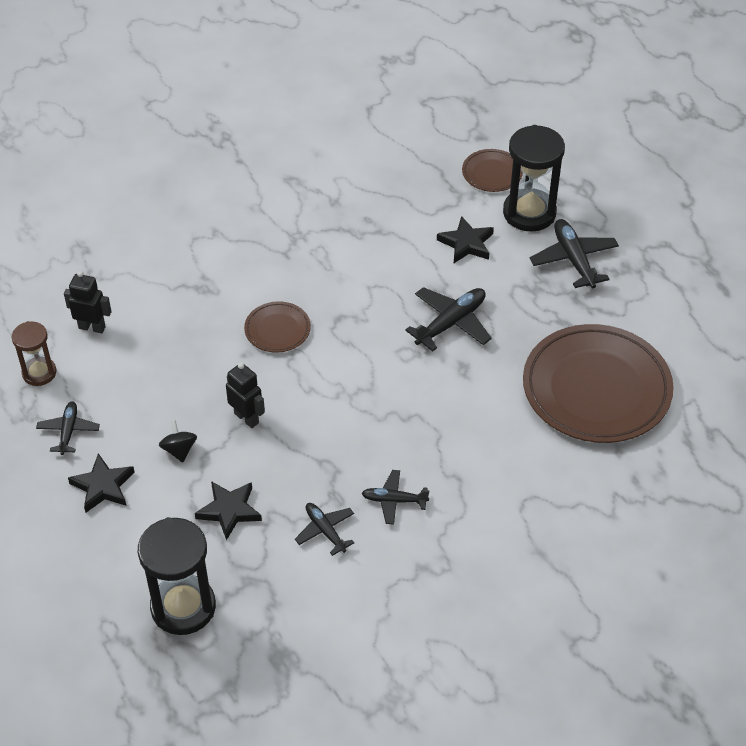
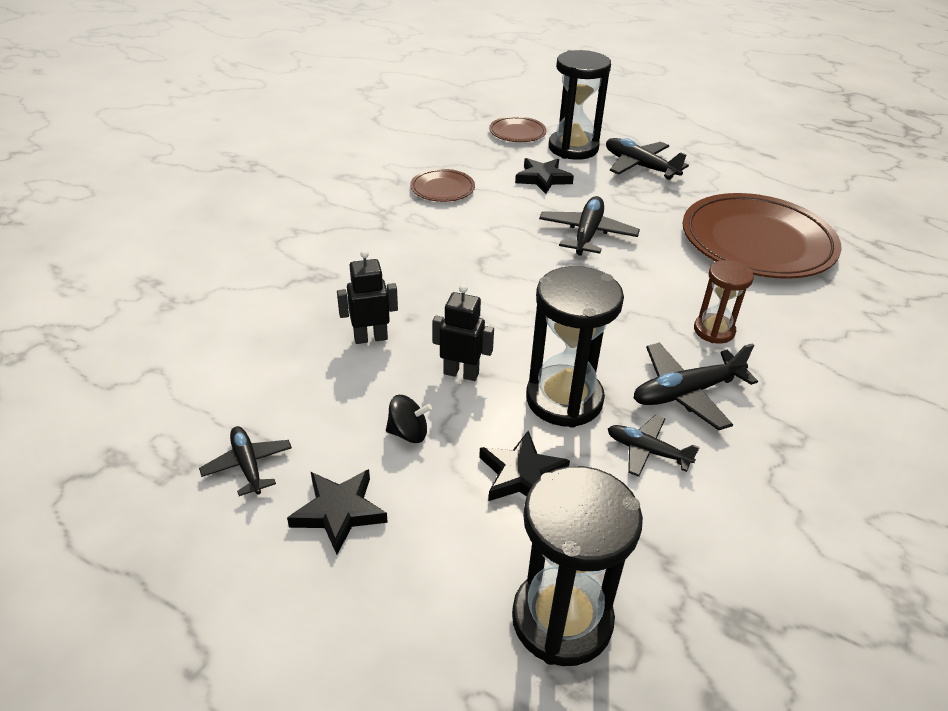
camera: 30 degrees left, 10 degrees down
brown hourglass [12,321,56,386] -> brown hourglass moved to [694,260,754,343]
black robot [64,271,112,333] -> black robot moved to [337,250,398,344]
black spinning top [159,420,197,462] -> black spinning top turned 135 degrees clockwise [386,395,432,443]
brown plate [244,301,311,353] -> brown plate moved to [410,169,475,202]
black plane [362,470,430,525] -> black plane [634,343,758,430], size x1.59
none -> black hourglass [526,266,624,428]

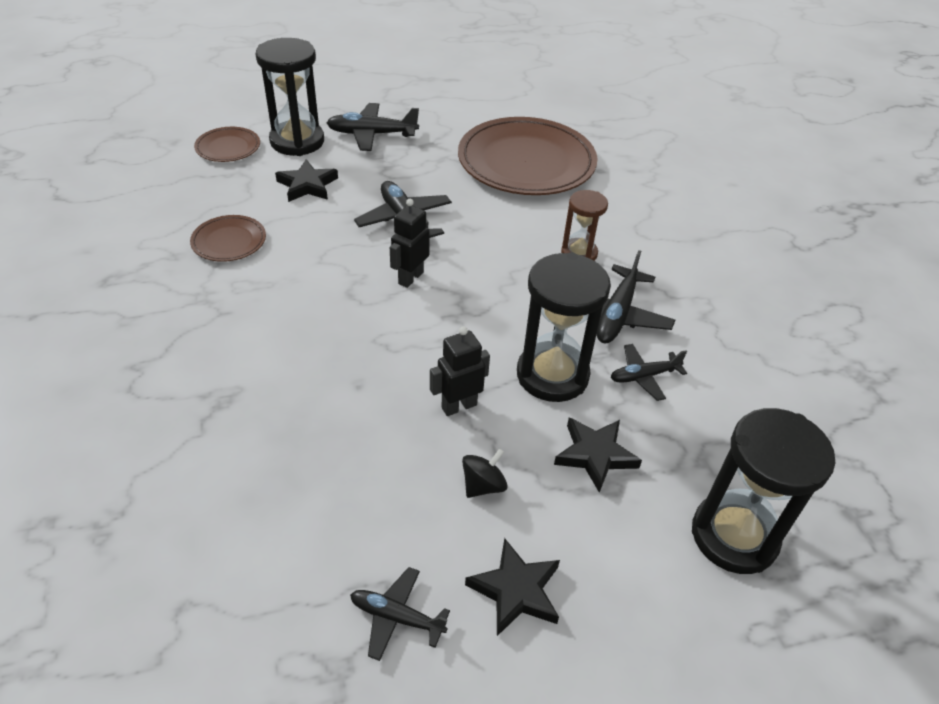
camera: 45 degrees left, 5 degrees up
black robot [337,250,398,344] -> black robot moved to [390,199,430,288]

